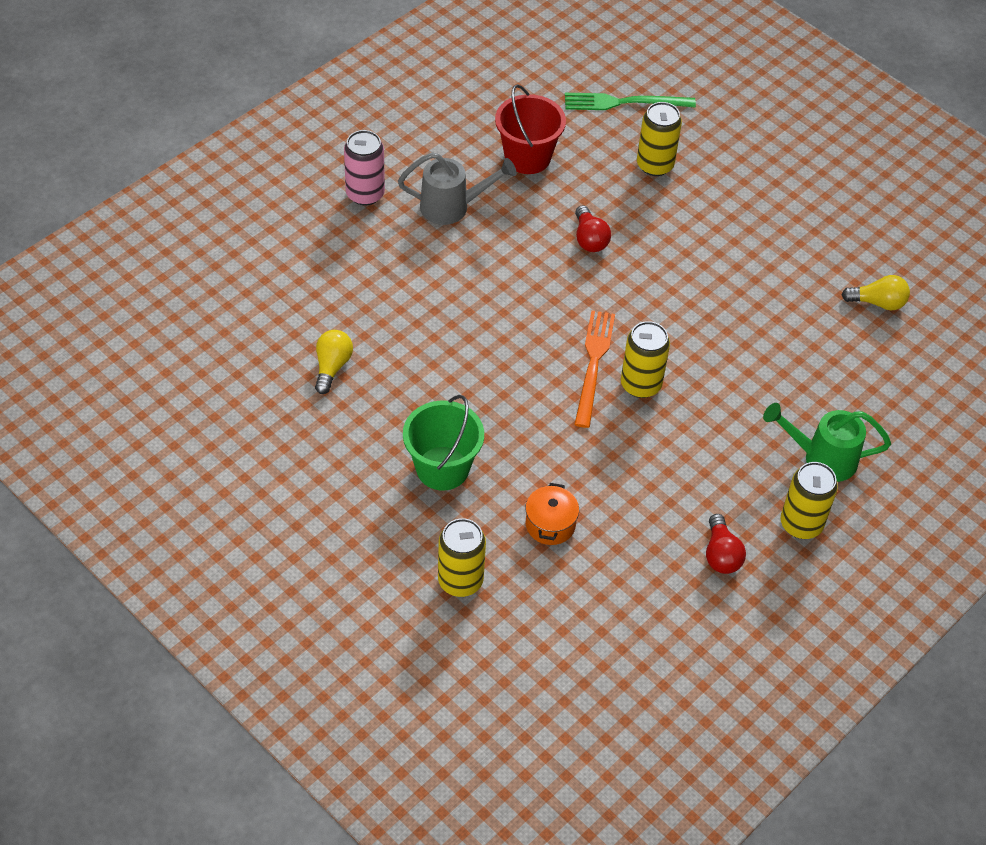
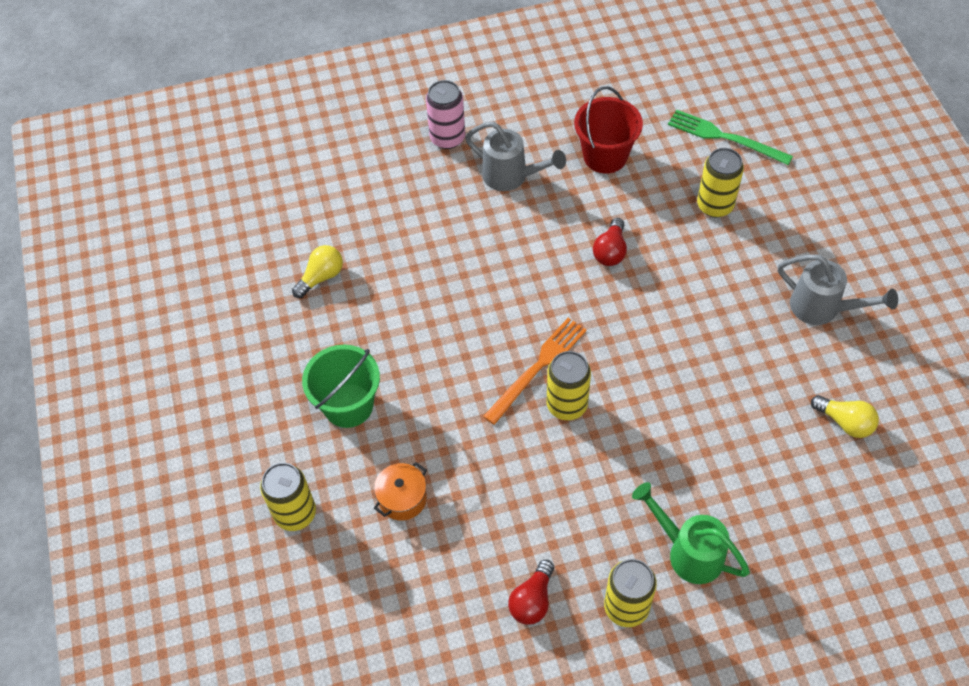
camera: 35 degrees right, 5 degrees up
none -> grey watering can [778,254,898,325]

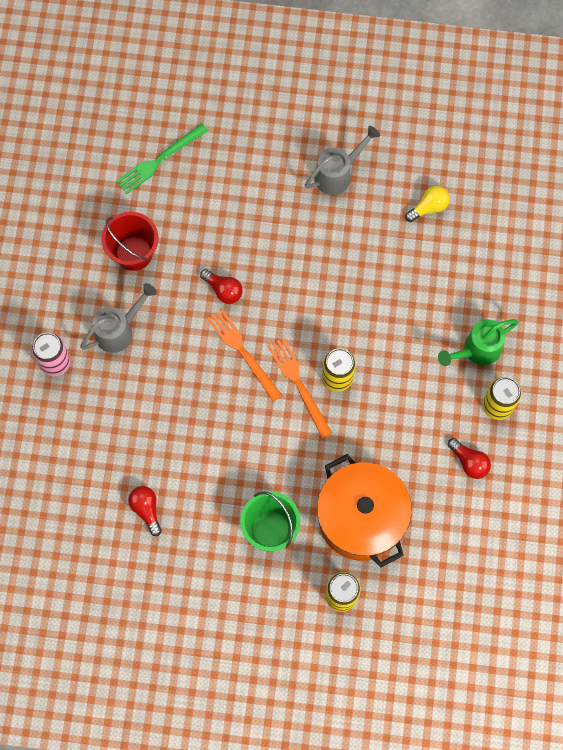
camera: 70 degrees left, 15 degrees up
yellow light bulb [292,245,343,298] -> red light bulb [128,486,162,536]
orange pot [374,462,427,520] -> orange pot [317,454,412,568], size x2.40
yellow can [697,148,744,218] -> none
none -> orange fork [207,309,282,402]

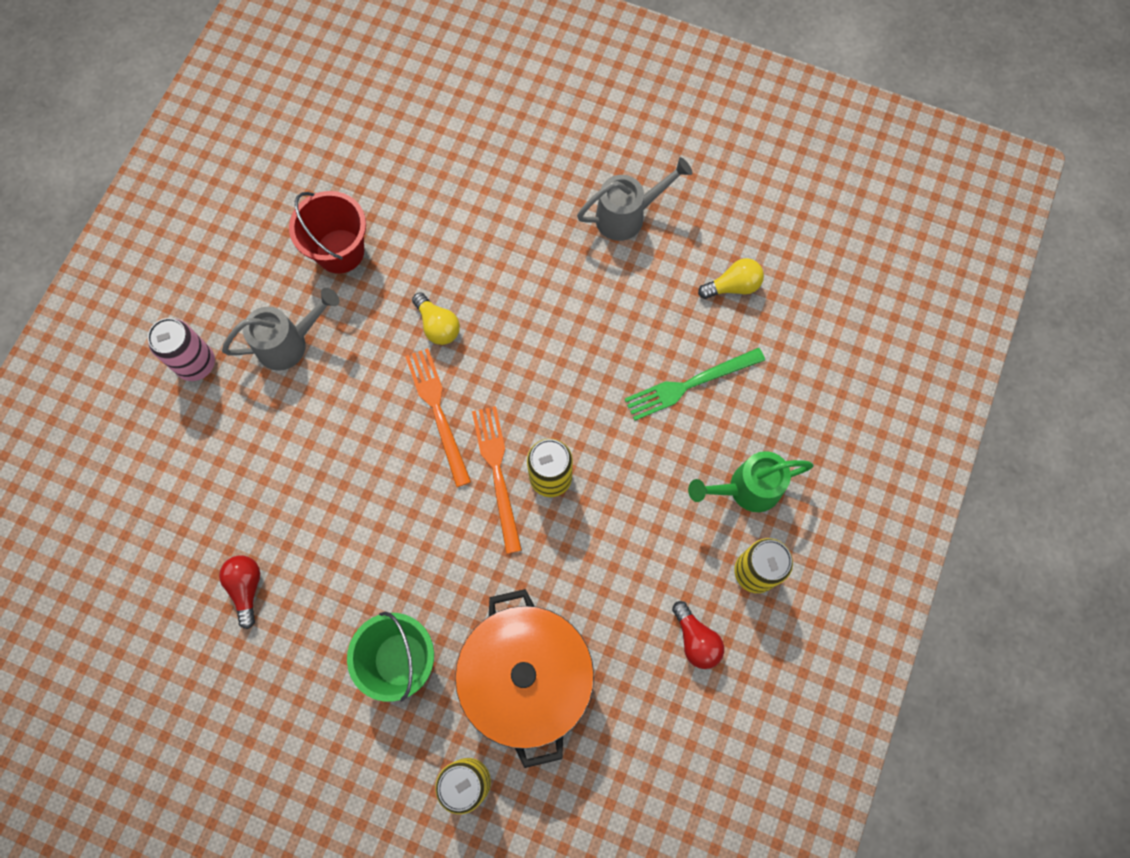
camera: 15 degrees right, 0 degrees up
green fork [116,123,208,194] -> green fork moved to [625,348,765,421]
red light bulb [200,269,243,304] -> yellow light bulb [412,292,460,345]

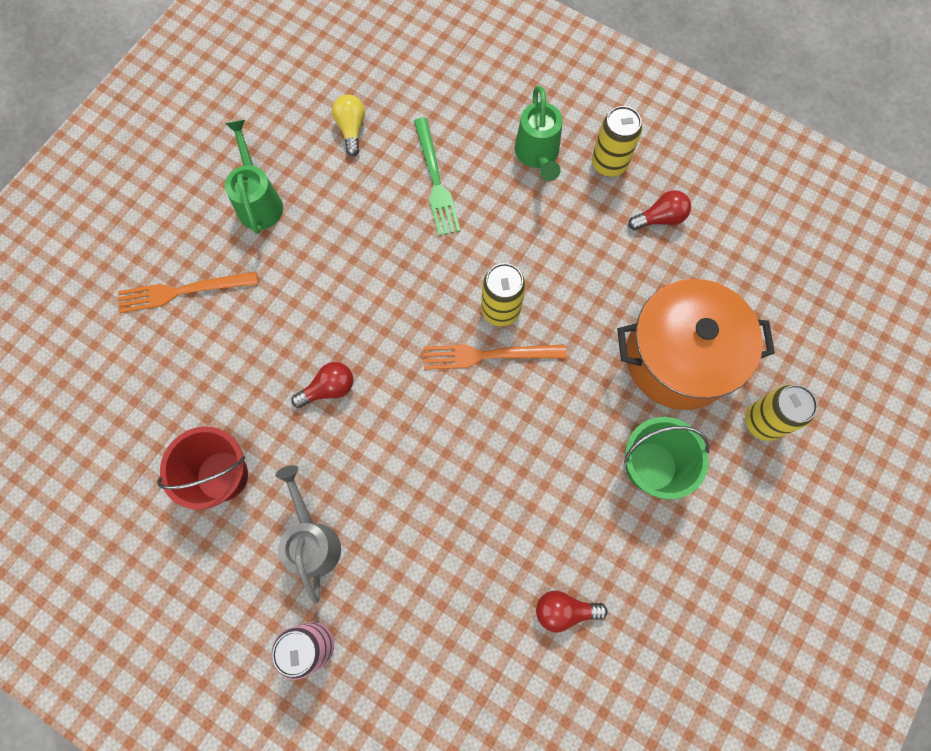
camera: 80 degrees left, 0 degrees up
orange fork [405,348,471,487] -> orange fork moved to [118,272,258,313]
yellow light bulb [412,292,460,345] -> red light bulb [291,362,353,408]
grey watering can [577,157,692,241] -> green watering can [225,120,283,234]

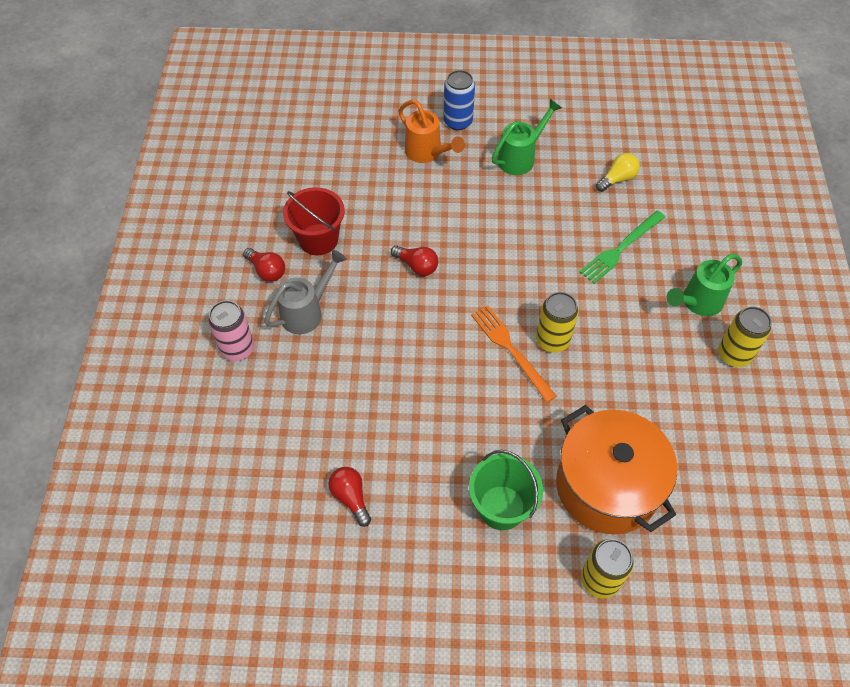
camera: 60 degrees right, 15 degrees down
orange fork [118,272,258,313] -> orange watering can [398,100,465,163]
red light bulb [628,190,691,230] -> red light bulb moved to [243,248,285,282]
none -> blue can [443,70,475,130]

